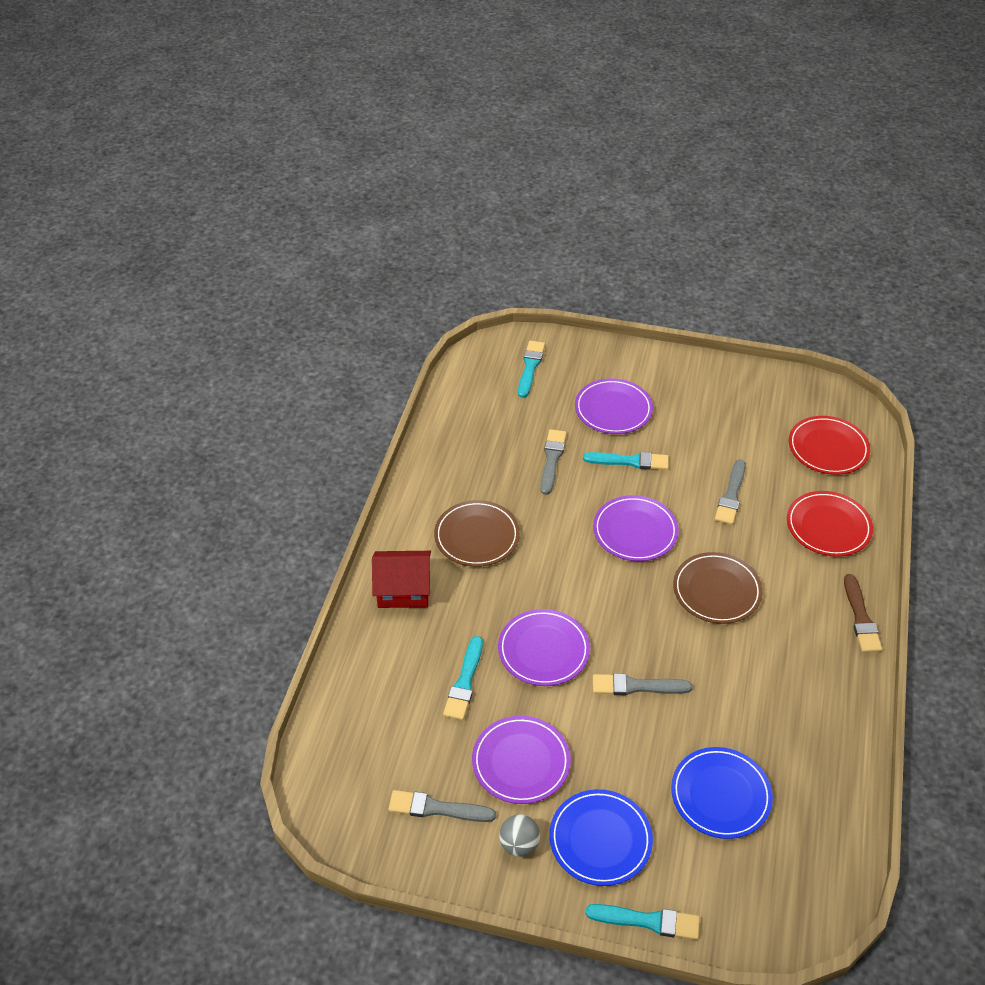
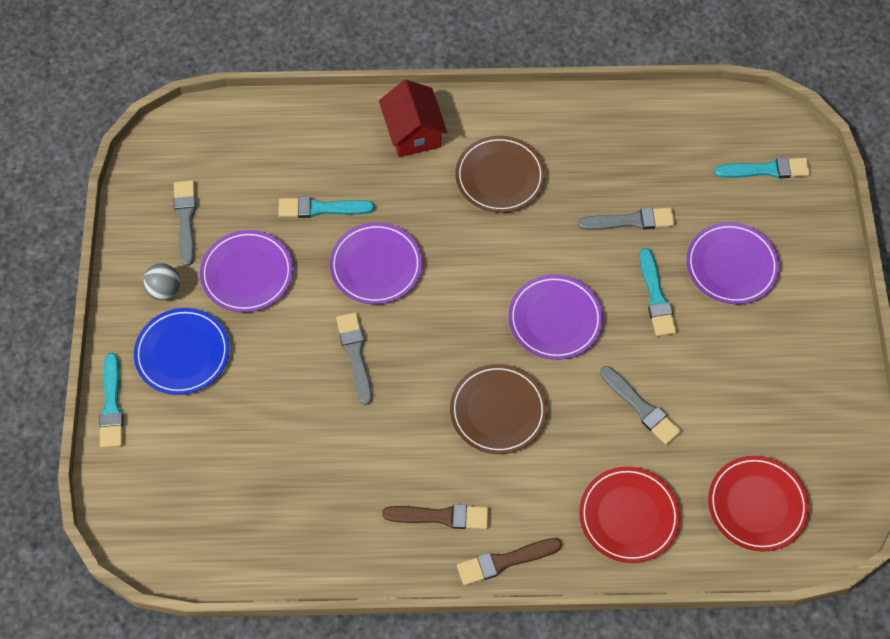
camera: 75 degrees right, 15 degrees up
blue plate [671,747,773,839] -> none
grey brush [715,459,746,525] -> grey brush turned 135 degrees counterclockwise [600,366,681,445]
none -> brown brush [382,504,489,529]

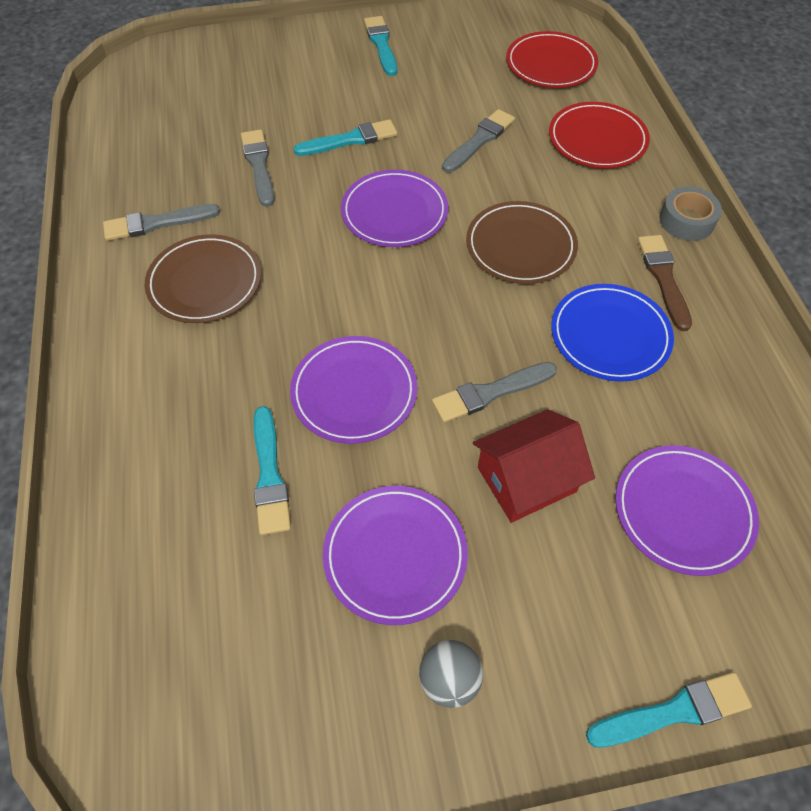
camera: 100 degrees left, 5 degrees down
blue plate [134,308,230,395] -> blue plate moved to [551,284,674,382]
grey brush [174,180,196,266] -> grey brush moved to [103,204,220,241]
red house [379,79,447,157] -> red house moved to [473,409,595,523]
brown brush [457,538,562,585] -> grey tape [659,187,722,241]
purple plate [686,222,780,304] -> purple plate moved to [615,445,759,576]
turquoise brush [714,157,810,178] -> turquoise brush moved to [364,16,397,76]

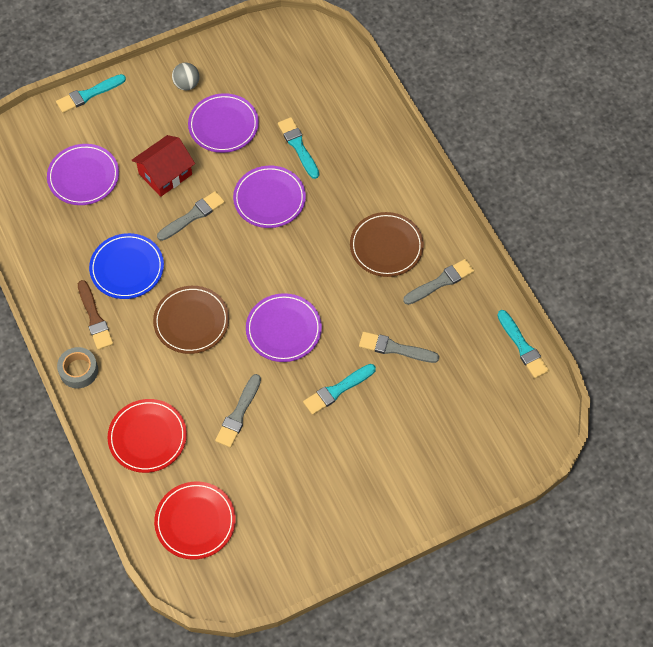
camera: 165 degrees right, 5 degrees up
grey brush [241,129,274,207] -> grey brush turned 135 degrees clockwise [359,332,439,363]
turquoise brush [364,16,397,76] -> turquoise brush moved to [497,310,549,378]

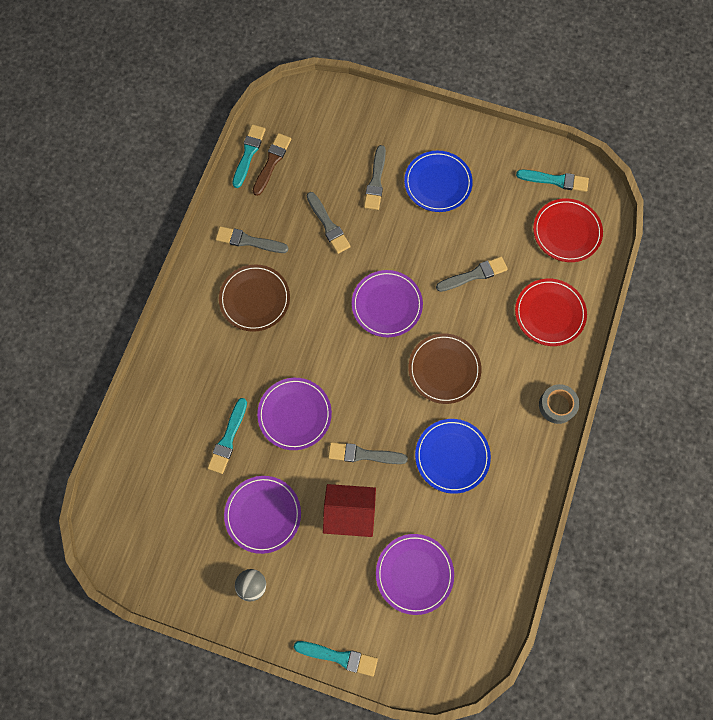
camera: 135 degrees left, 10 degrees up
brown brush [78,280,113,350] -> brown brush moved to [253,133,291,196]
turquoise brush [303,364,376,415] -> turquoise brush moved to [516,170,589,192]
none -> grey brush [364,145,386,210]
none -> blue plate [404,151,473,212]

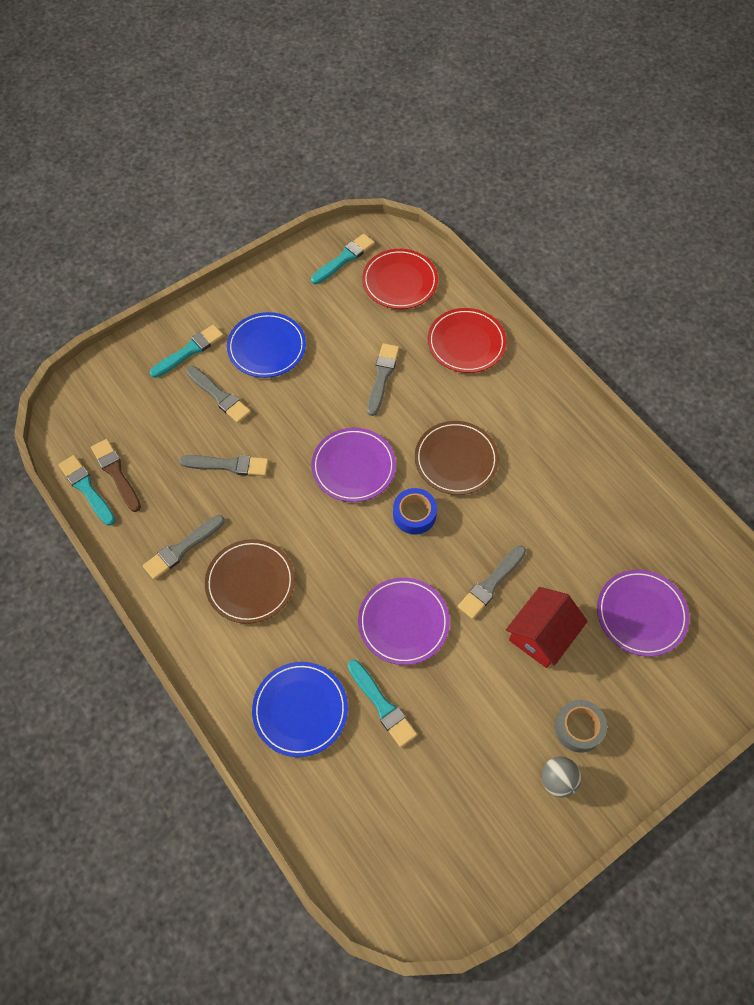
camera: 55 degrees left, 10 degrees down
purple plate [224,476,301,554] -> none
turquoise brush [294,641,378,677] -> turquoise brush moved to [150,324,224,378]
blue plate [415,419,491,494] -> blue plate moved to [252,662,348,757]
grey tape [539,384,579,424] -> grey tape moved to [555,700,607,753]
none -> blue tape [393,488,437,534]

